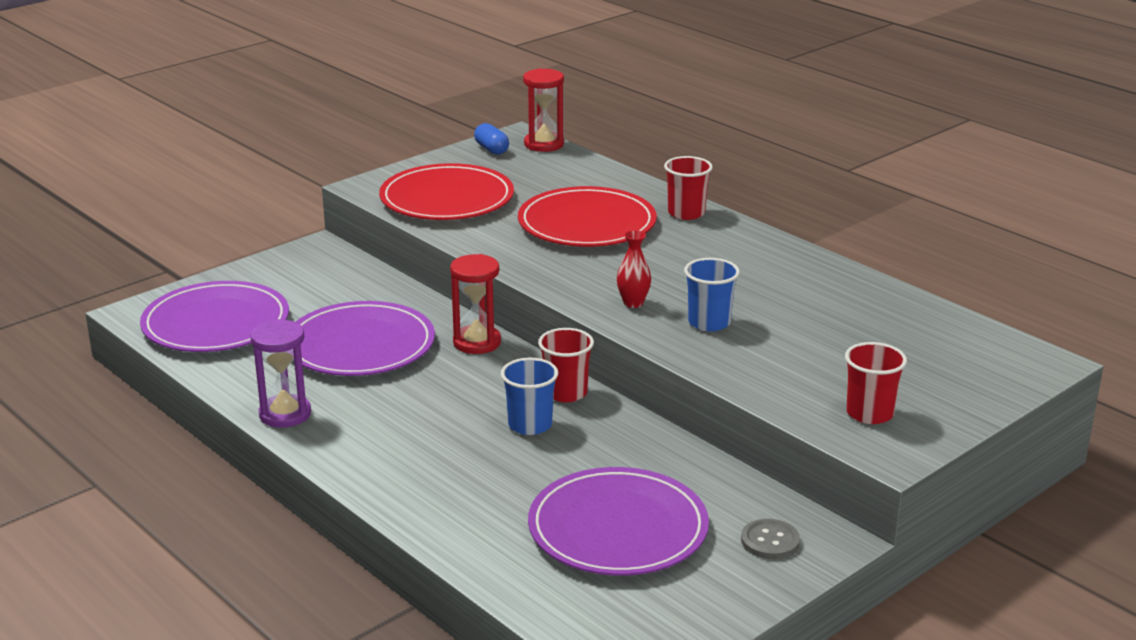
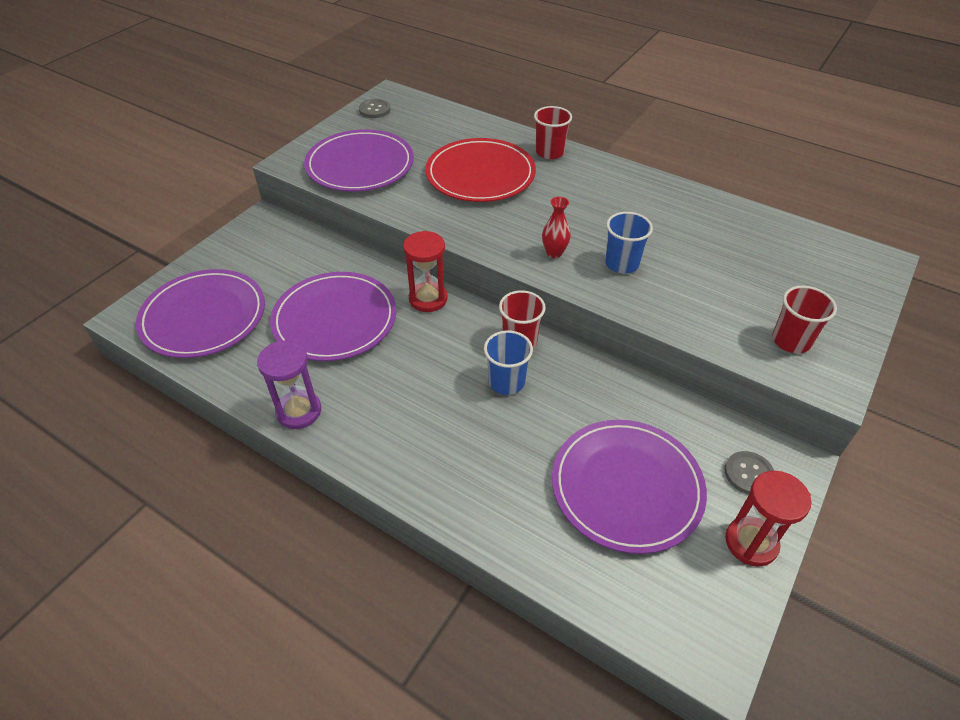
camera: 15 degrees left, 20 degrees up
red plate [379,163,514,220] -> purple plate [304,129,414,192]
blue capsule [474,123,509,155] -> grey button [359,99,390,118]
red hourglass [523,68,564,152] -> red hourglass moved to [725,471,811,567]

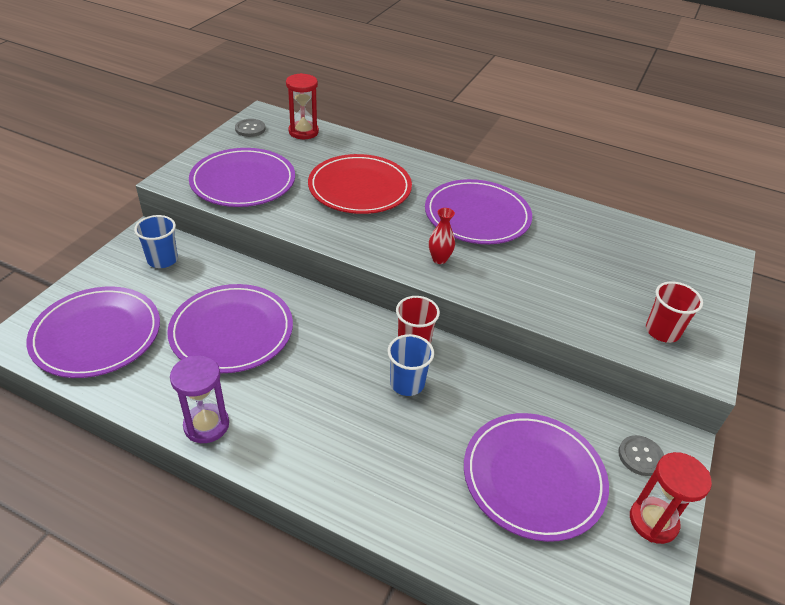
camera: 10 degrees left, 5 degrees down
red hourglass [403,231,448,312] -> red hourglass moved to [286,73,319,139]
red cup [534,106,572,159] -> none
blue cup [605,212,653,274] -> blue cup moved to [134,215,178,268]
none -> purple plate [425,179,532,244]

